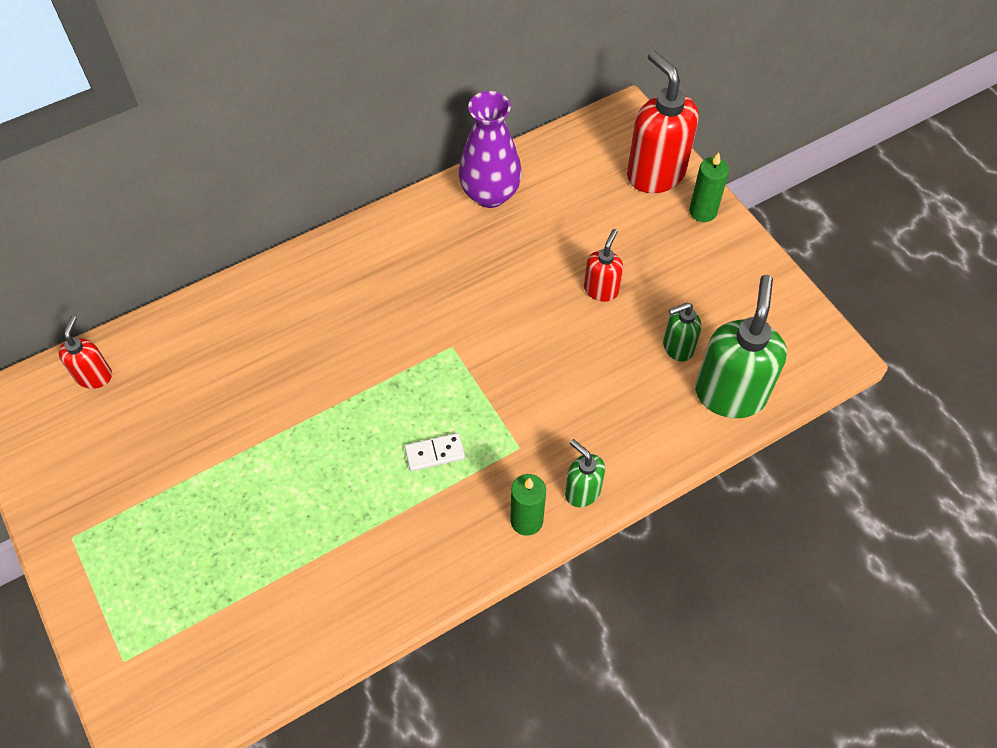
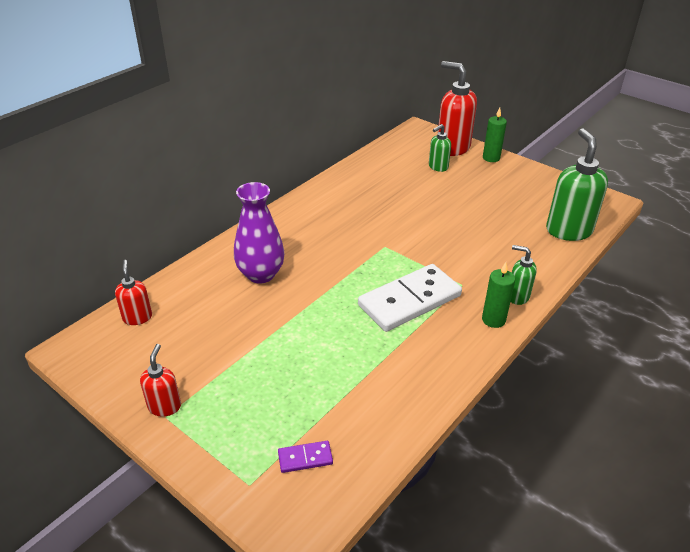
camera: 20 degrees left, 20 degrees down
white domino [404,433,465,471] -> white domino [358,264,462,332], size x2.36
purple vase [459,91,522,208] -> purple vase moved to [234,182,285,284]
red soap dispenser [584,229,623,302] -> red soap dispenser moved to [140,344,181,417]
green soap dispenser [663,303,701,362] -> green soap dispenser moved to [429,124,451,172]
none -> purple domino [278,441,333,473]

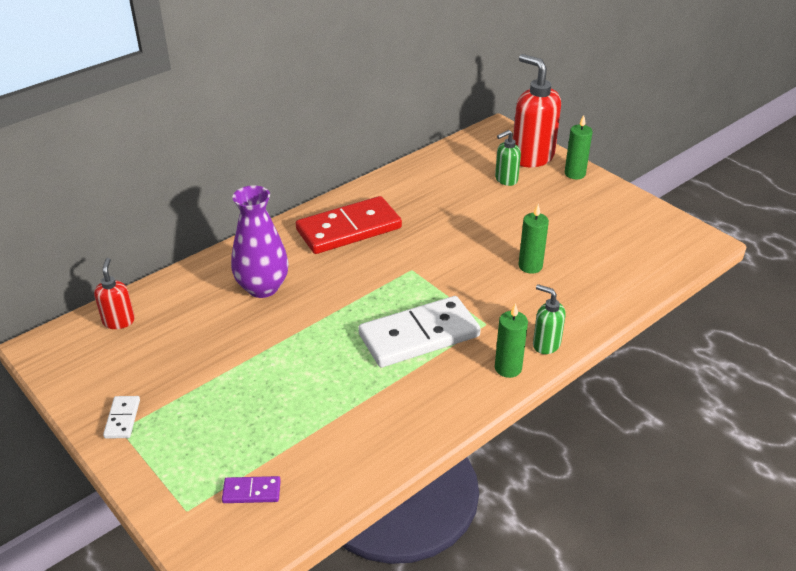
camera: 10 degrees right, 0 degrees up
red soap dispenser [140,344,181,417] -> white domino [103,396,140,439]
green soap dispenser [546,128,608,241] -> none
none -> red domino [296,196,402,254]
none -> green candle [519,204,549,274]

